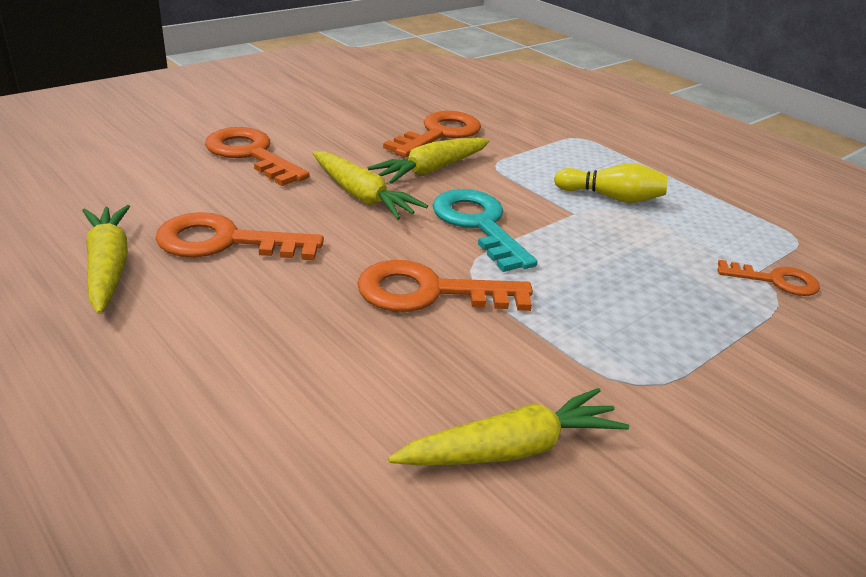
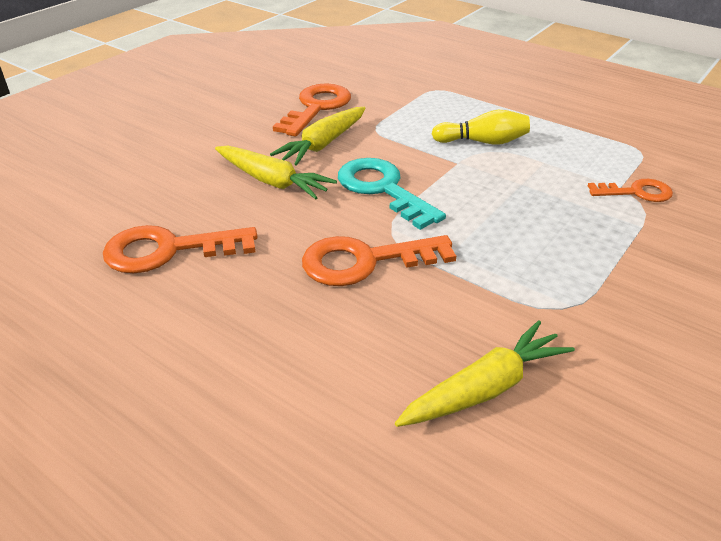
camera: 10 degrees left, 5 degrees up
yellow carrot [82,205,130,314] -> none
orange key [205,127,310,186] -> none

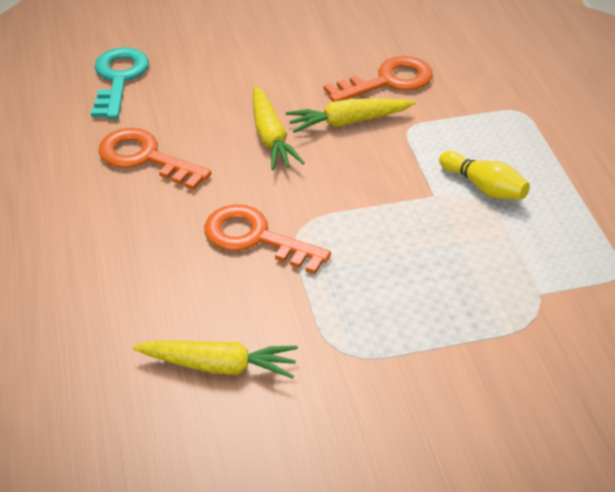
camera: 40 degrees right, 5 degrees up
turquoise key [338,158,446,230] -> turquoise key moved to [91,47,149,119]
orange key [588,179,673,202] -> none

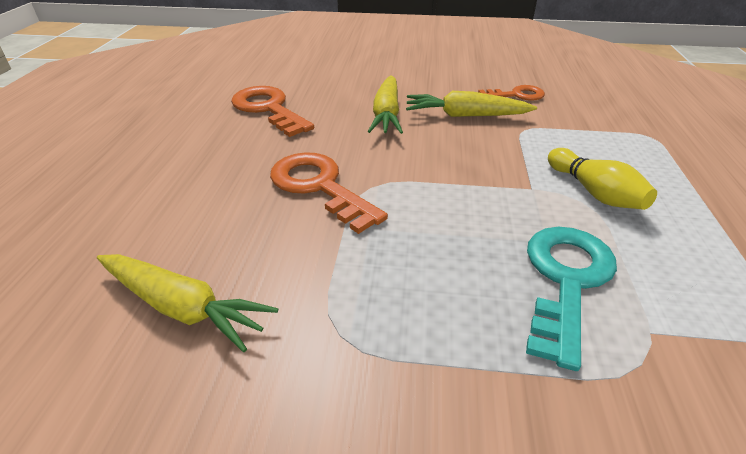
camera: 20 degrees right, 5 degrees down
turquoise key [91,47,149,119] -> turquoise key moved to [526,227,617,371]
orange key [324,56,433,102] -> orange key [478,85,545,101], size x0.61

